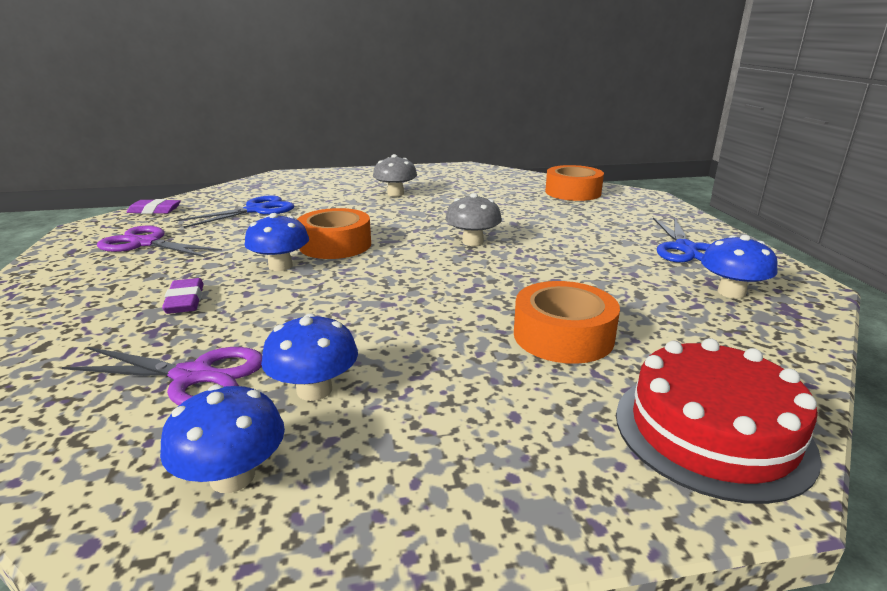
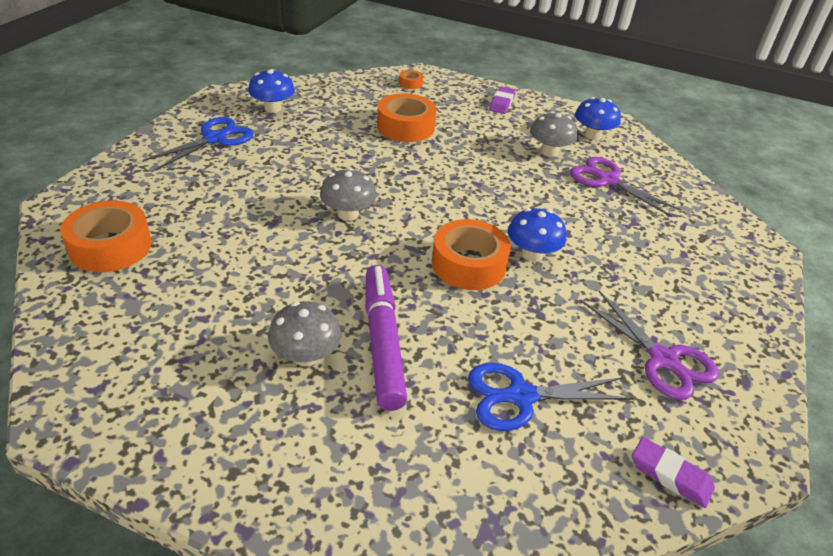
camera: 150 degrees left, 15 degrees up
purple eraser [162,278,204,314] -> purple eraser moved to [489,86,516,114]
blue mushroom [261,313,358,401] -> grey mushroom [530,111,578,157]
red cake [616,338,821,504] -> orange tape [399,70,423,89]
none -> purple marker [366,265,407,411]

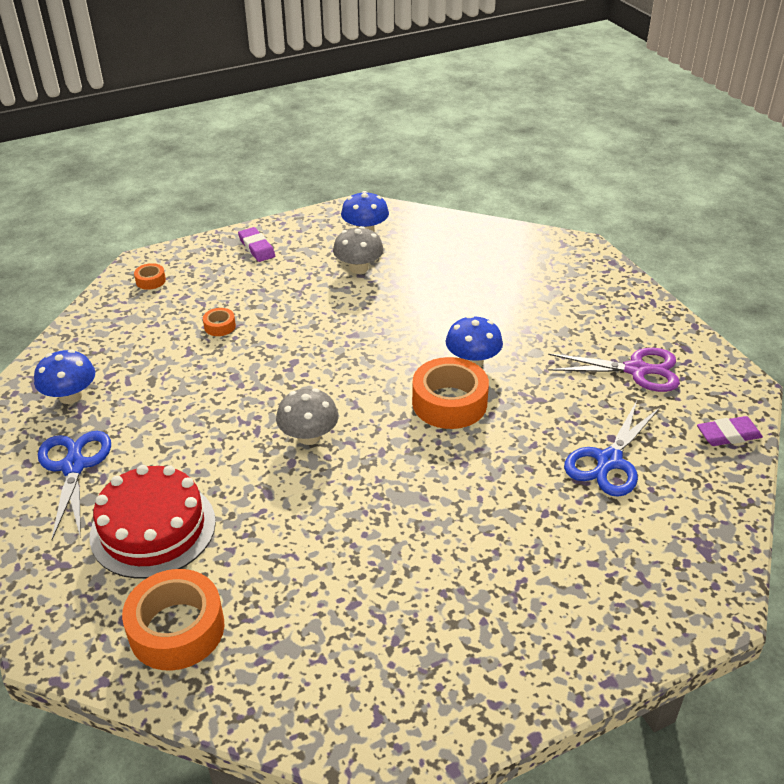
camera: 45 degrees left, 0 degrees up
grey mushroom [268,301,341,366] -> none
purple marker [366,265,407,411] -> none
orange tape [377,93,437,142] -> orange tape [203,308,236,336], size x0.46
purple scissors [570,157,682,217] -> none
none -> red cake [90,465,216,579]

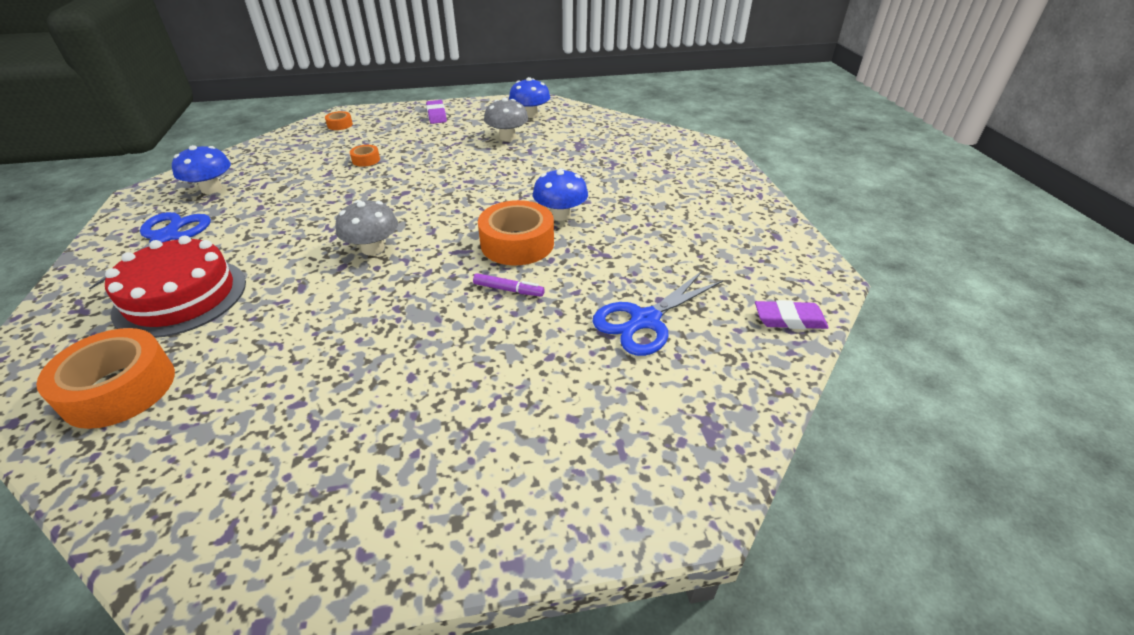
camera: 15 degrees right, 0 degrees up
purple scissors [548,348,680,392] -> none
none -> purple marker [473,273,545,296]

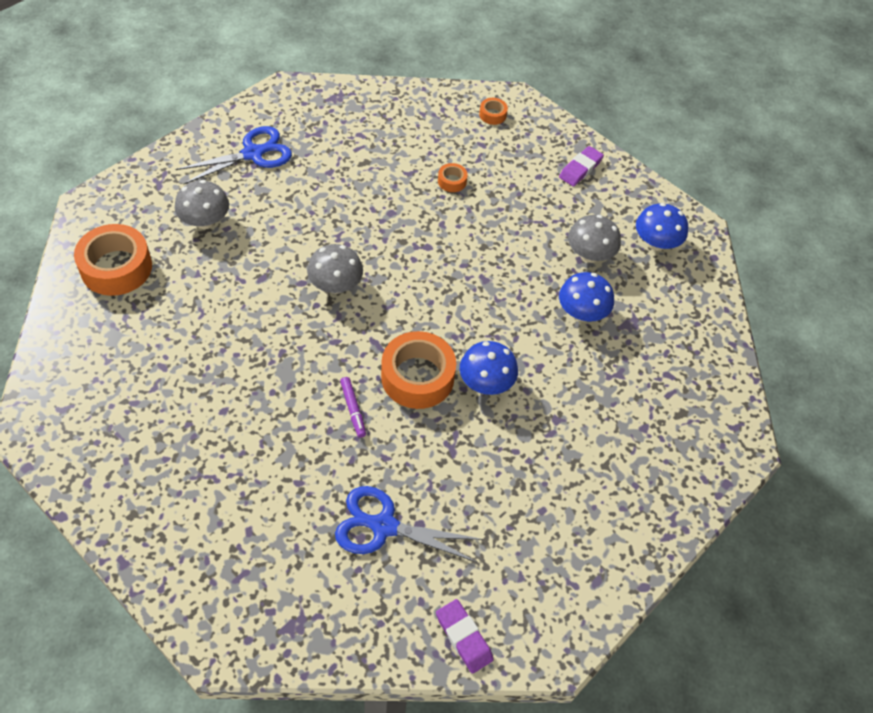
camera: 50 degrees right, 15 degrees up
red cake [105,235,246,338] -> grey mushroom [175,180,229,229]
blue mushroom [172,145,231,194] -> blue mushroom moved to [559,272,614,322]

